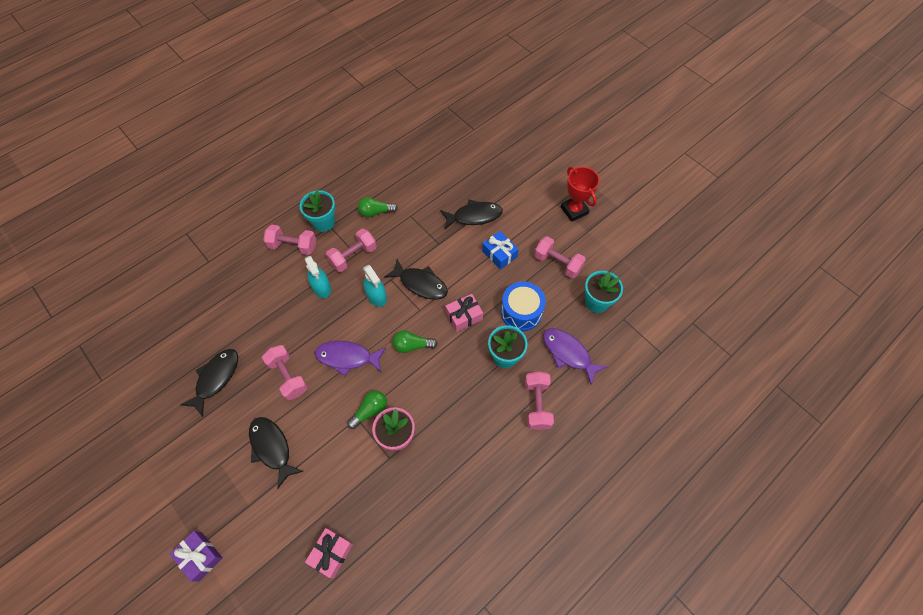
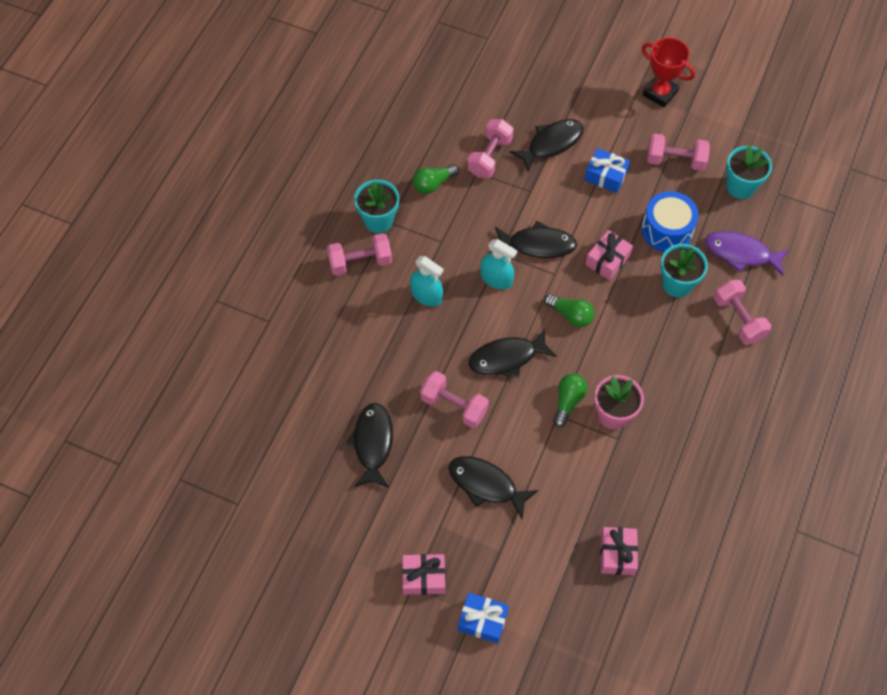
camera: 25 degrees left, 0 degrees up
purple gift [169,531,223,582] -> blue gift [458,593,509,643]
purple fish [315,341,386,376] -> black fish [469,329,556,378]
pink dumbbell [326,229,377,272] -> pink dumbbell moved to [467,119,514,178]
green light bulb [393,330,438,353] -> green light bulb turned 120 degrees counterclockwise [544,294,594,327]
none -> pink gift [402,554,445,595]

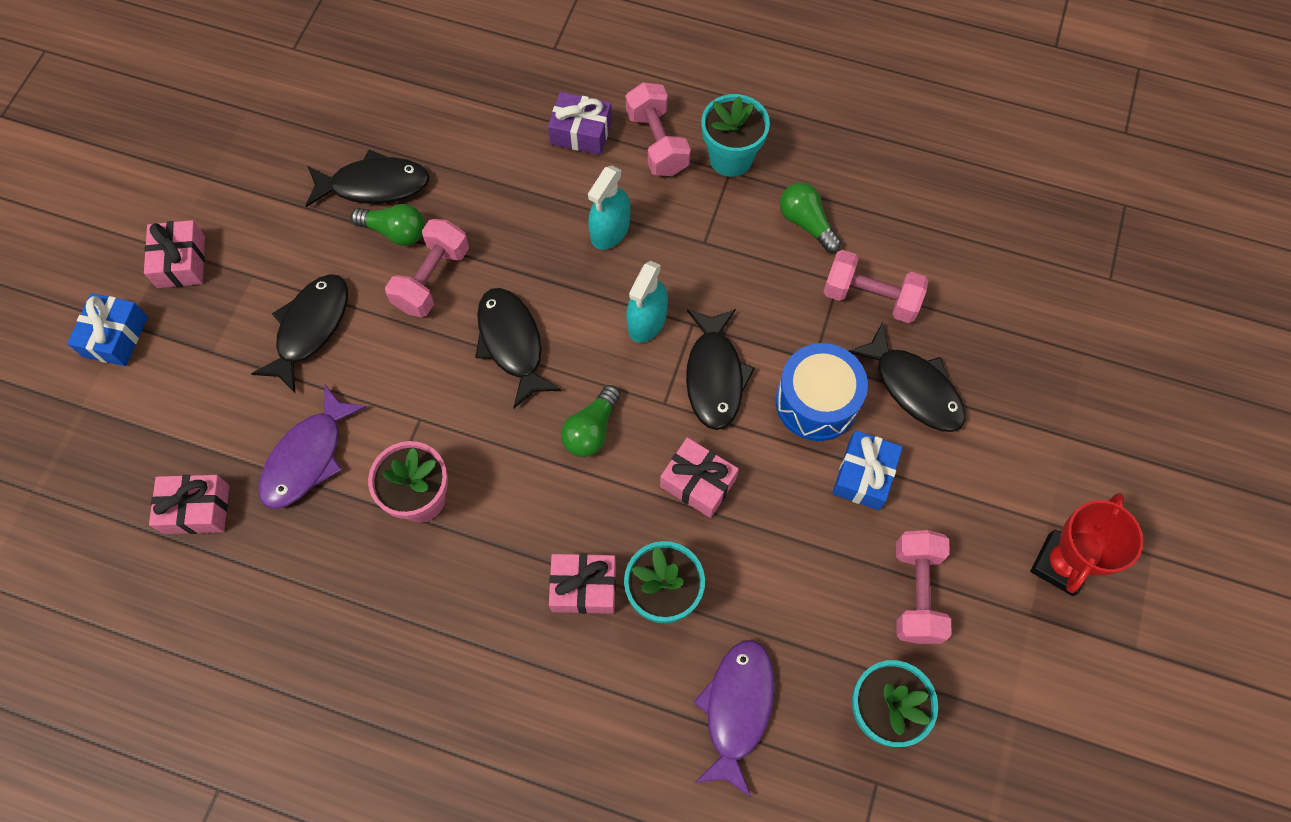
camera: 85 degrees right, 5 degrees up
green light bulb [553,373,587,427] -> green light bulb moved to [351,204,425,246]
blue drum [642,191,699,252] -> blue drum moved to [776,343,868,441]
pink dumbbell [714,280,771,345] -> none
none -> purple fish [258,385,367,509]
none -> purple gift [548,92,612,155]
none -> pink gift [549,554,616,614]

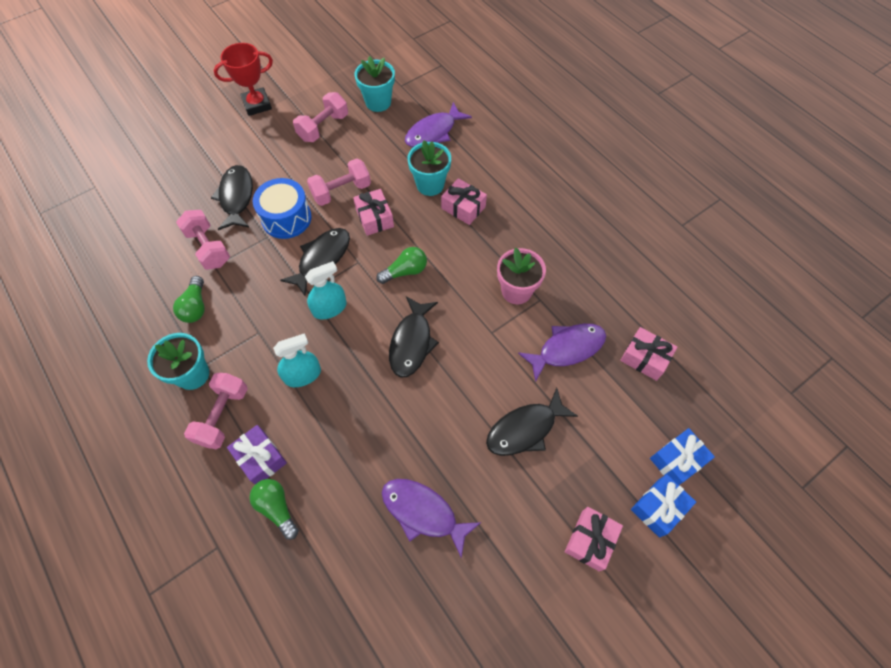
camera: 145 degrees left, 5 degrees down
black fish [305,150,430,207] -> purple fish [382,479,481,558]
green light bulb [351,204,425,246] -> green light bulb moved to [250,479,299,540]
pink dumbbell [385,219,469,317] -> pink dumbbell moved to [307,158,371,206]
blue gift [832,430,903,510] -> blue gift moved to [650,428,715,485]

